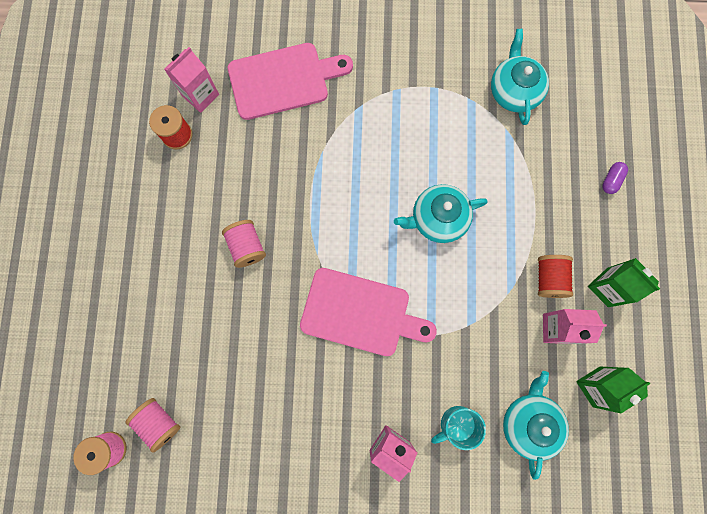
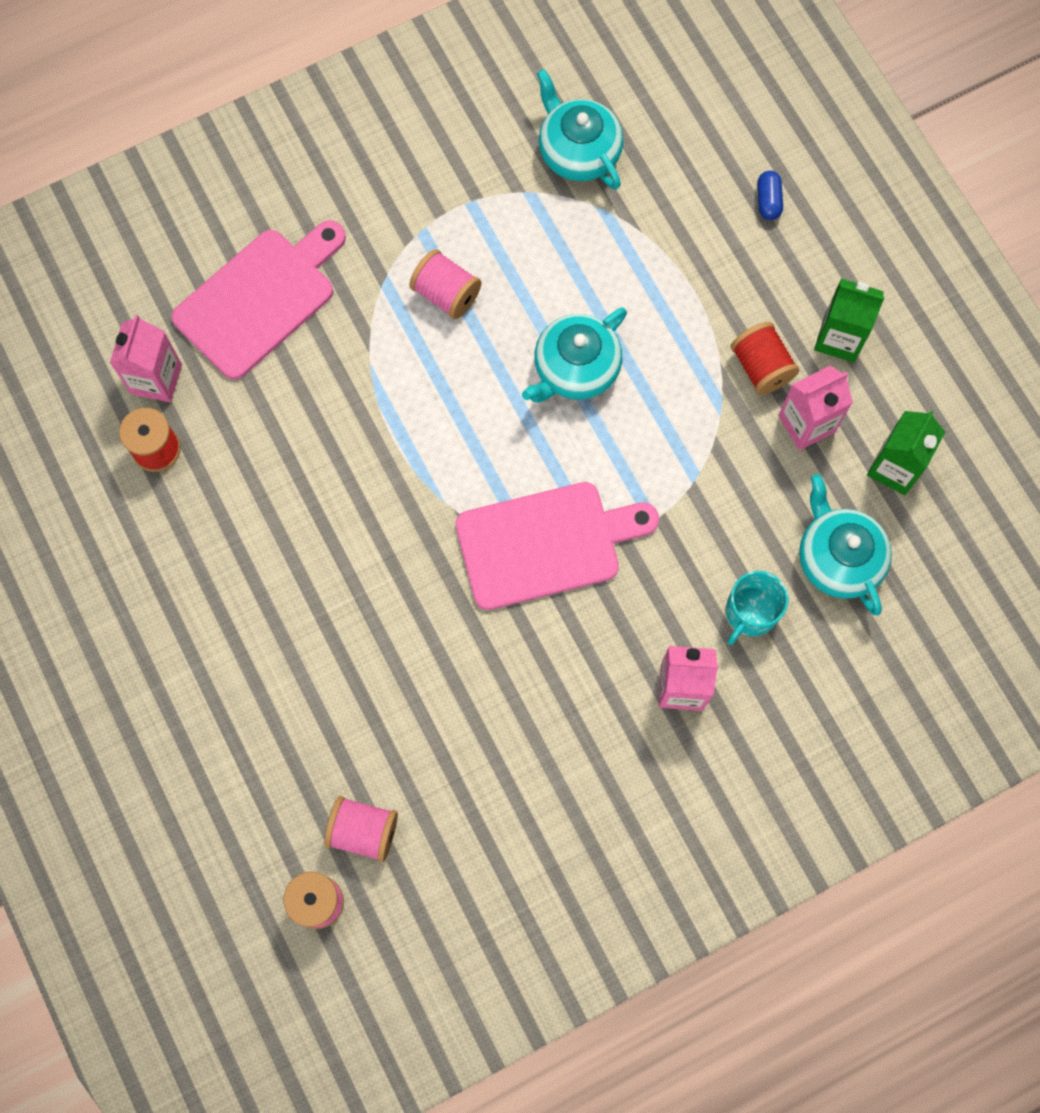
camera: 30 degrees left, 5 degrees down
pink spool [222,220,266,268] -> pink spool moved to [409,249,481,319]
purple capsule [602,162,628,194] -> blue capsule [757,171,783,220]

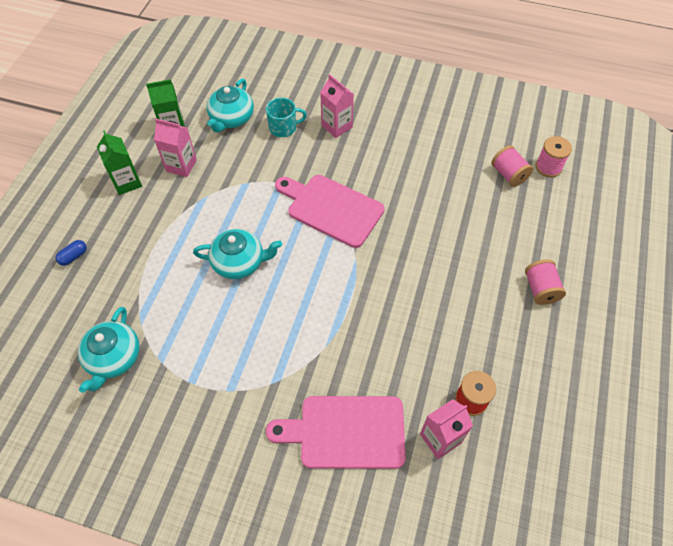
camera: 135 degrees left, 15 degrees down
pink spool [409,249,481,319] -> pink spool moved to [525,259,566,305]
red spool [731,322,800,395] -> none

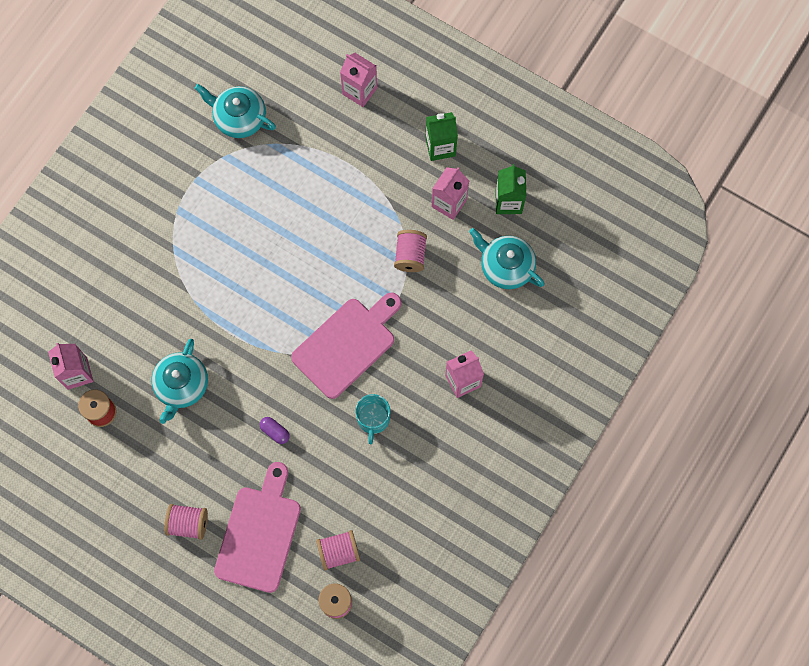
camera: 105 degrees right, 15 degrees up
blue capsule [55,240,87,266] -> pink carton [340,53,377,107]
turquoise teapot [193,229,282,279] -> turquoise teapot moved to [151,339,208,424]
turquoise mug [266,98,307,137] -> turquoise mug moved to [355,394,390,444]
pink cutting board [266,396,406,469] -> pink cutting board moved to [214,462,301,593]
none -> purple capsule [260,417,290,444]
none -> pink spool [394,230,427,272]

